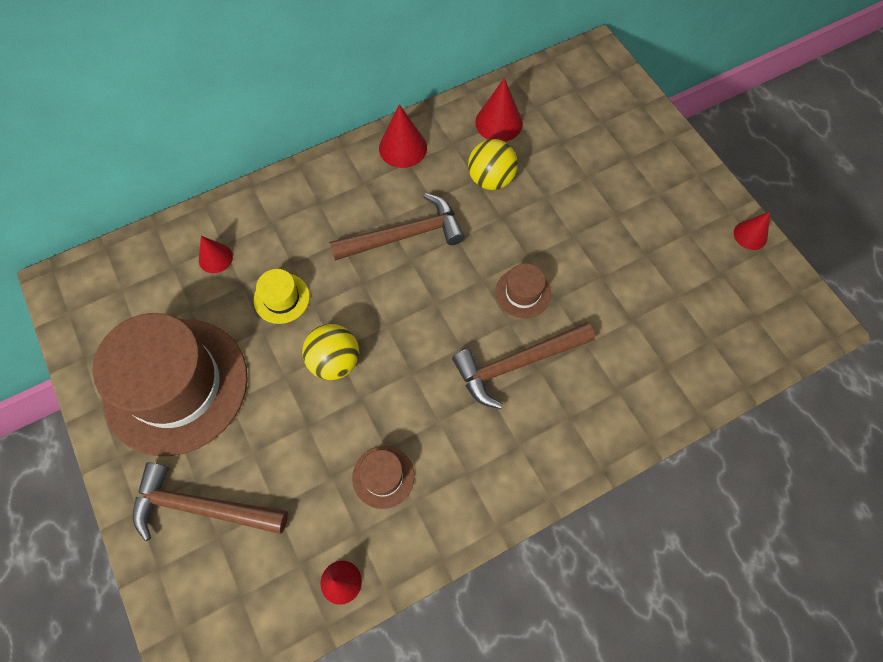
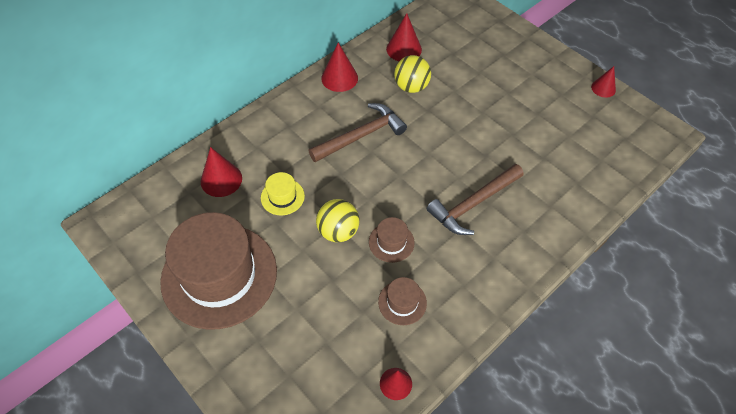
camera: 15 degrees left, 10 degrees down
brown hammer [133,462,288,541] -> none
red cone [199,236,233,273] -> red cone [201,147,242,197], size x1.54
brown hat [495,263,551,318] -> brown hat moved to [369,217,415,263]

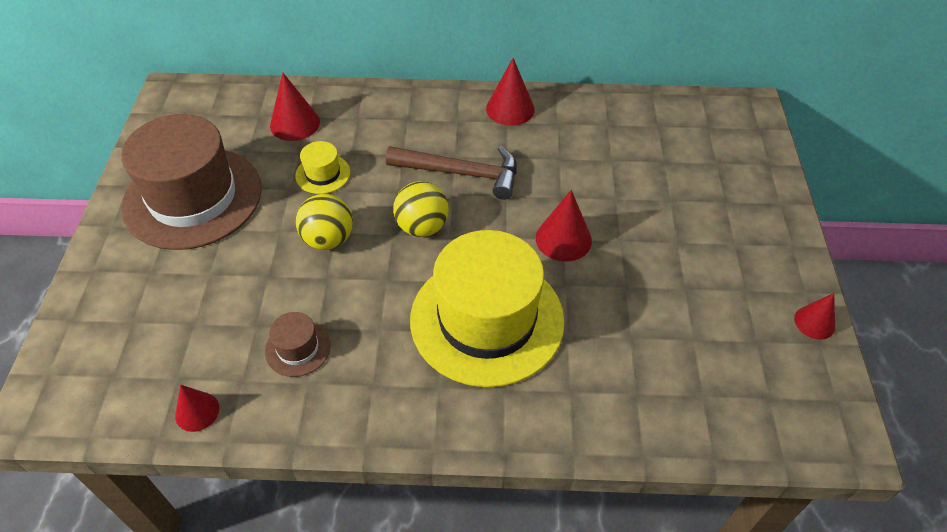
camera: 45 degrees right, 5 degrees down
brown hat [369,217,415,263] -> none
red cone [386,13,422,61] -> red cone moved to [536,190,592,262]
yellow ball [394,55,431,93] -> yellow ball moved to [393,181,449,237]
brown hammer [426,164,524,235] -> yellow hat [410,230,565,387]

